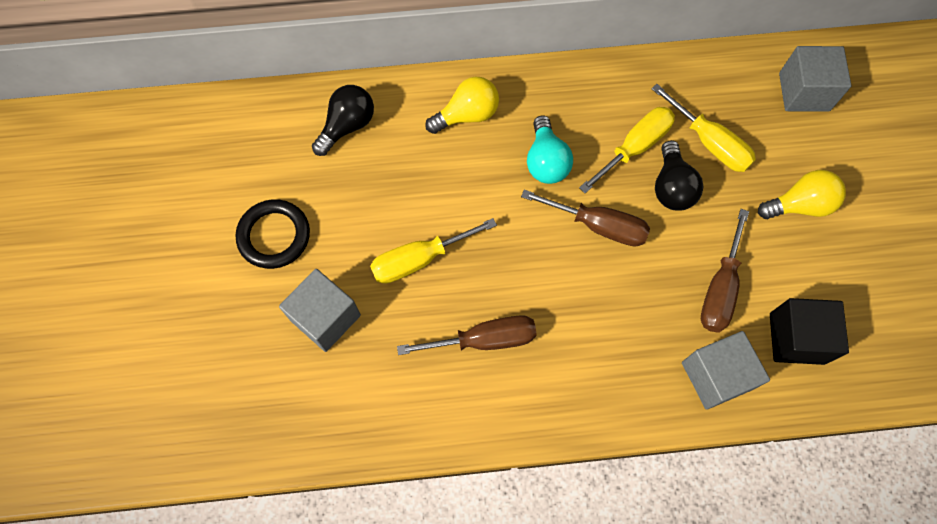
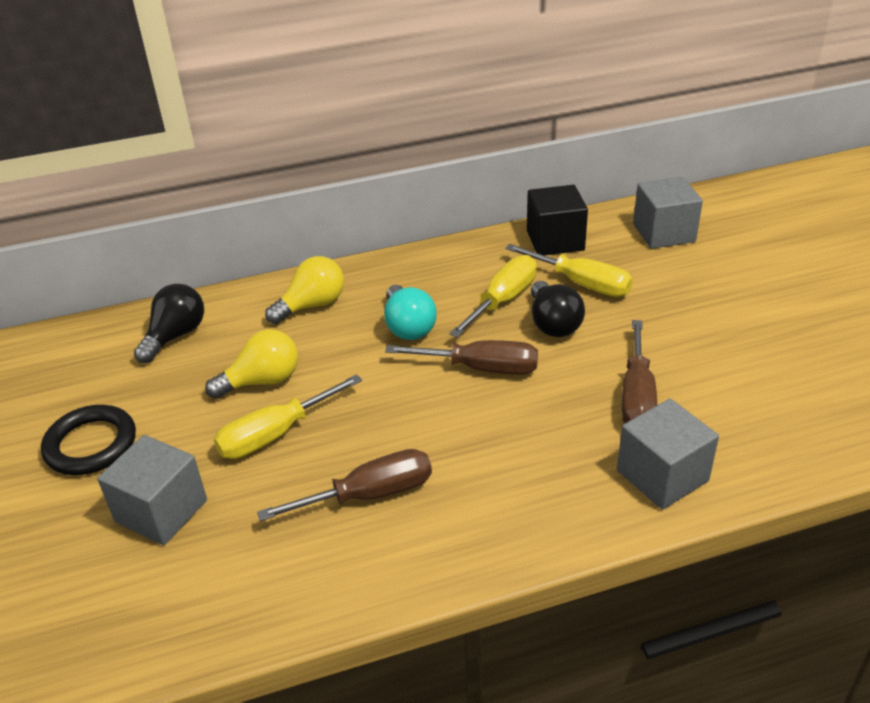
camera: 10 degrees left, 30 degrees down
yellow light bulb [758,170,846,219] -> yellow light bulb moved to [205,329,298,399]
black cube [770,298,849,365] -> black cube moved to [527,185,588,255]

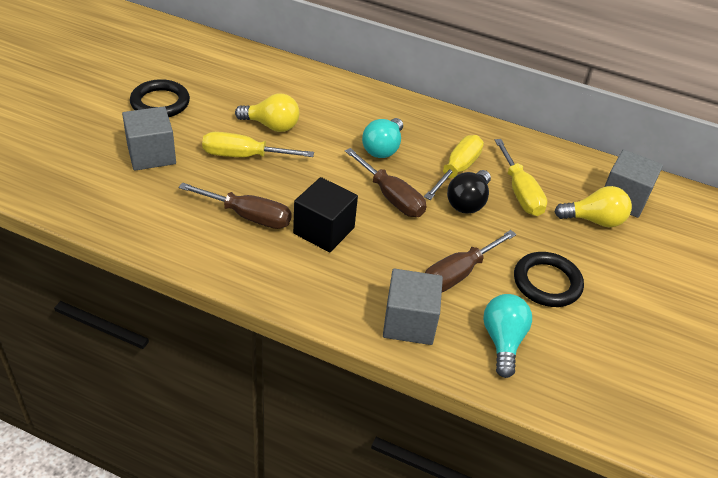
camera: 35 degrees right, 5 degrees up
black light bulb [134,284,204,363] -> none
yellow light bulb [265,256,344,324] -> yellow light bulb moved to [554,186,632,227]
yellow screwdriver [449,255,537,337] -> yellow screwdriver turned 45 degrees counterclockwise [424,135,484,200]
black cube [527,185,588,255] -> black cube moved to [293,177,358,252]
none -> turquoise light bulb [483,294,532,378]
none -> black ring [514,252,584,307]

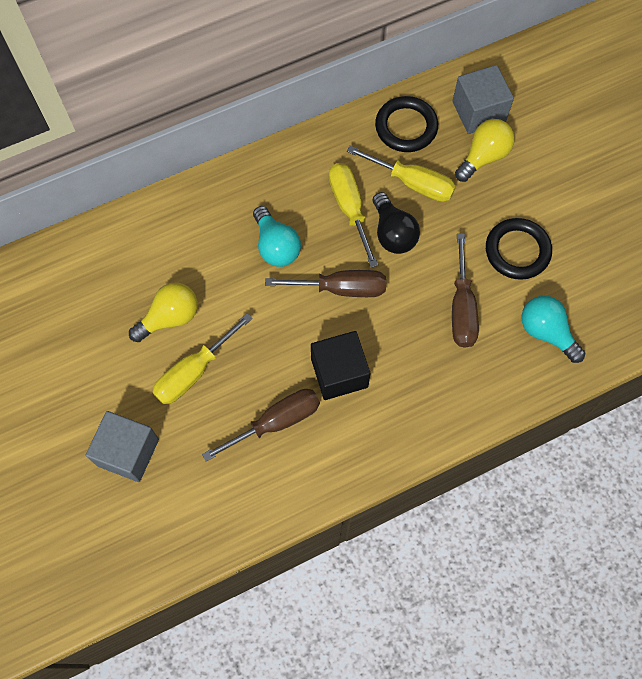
camera: 45 degrees left, 25 degrees up
black ring [130,79,190,117] -> black ring moved to [375,96,438,152]
grey cube [383,269,443,345] -> none

